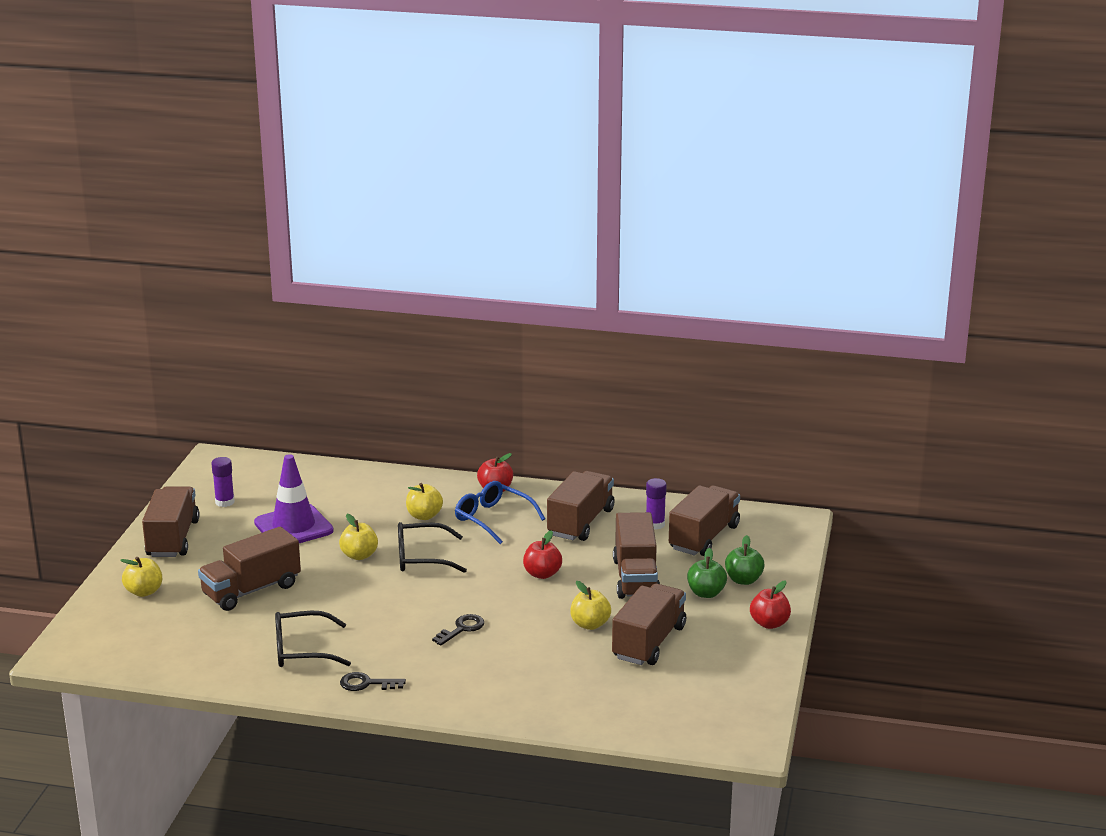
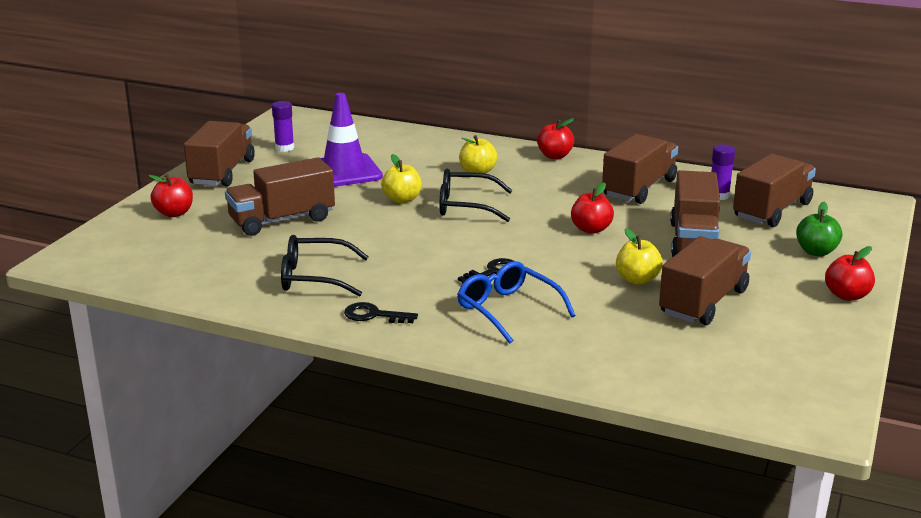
camera: 10 degrees right, 0 degrees up
yellow apple [120,557,162,597] -> red apple [149,174,193,217]
blue glasses [455,481,545,544] -> blue glasses moved to [457,261,576,344]
green apple [687,548,727,598] -> none

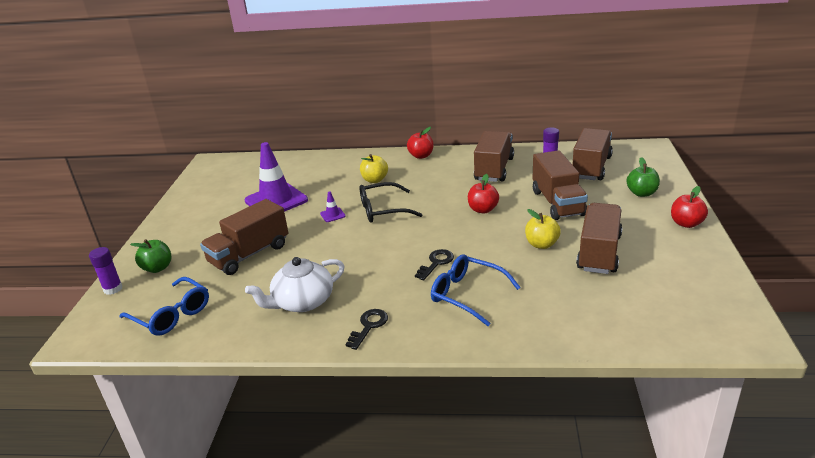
camera: 15 degrees left, 5 degrees up
red apple [149,174,193,217] -> green apple [130,239,171,273]
brown truck [184,121,255,187] -> none
purple glue stick [272,101,294,152] -> purple glue stick moved to [89,247,123,295]
black glasses [281,235,369,297] -> white teapot [245,257,345,312]
black key [344,302,418,323] -> black key turned 120 degrees clockwise [345,309,388,350]
yellow apple [381,154,422,203] -> purple traffic cone [320,191,346,222]
none -> blue glasses [119,277,209,336]

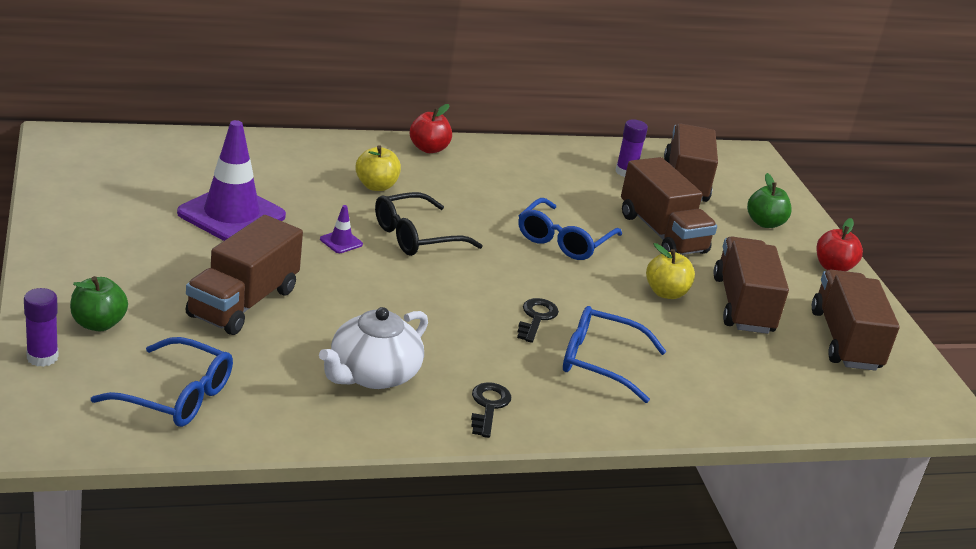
camera: 25 degrees left, 0 degrees up
red apple [468,174,499,213] -> blue glasses [518,198,622,260]
brown truck [474,131,514,182] -> brown truck moved to [812,270,900,371]

